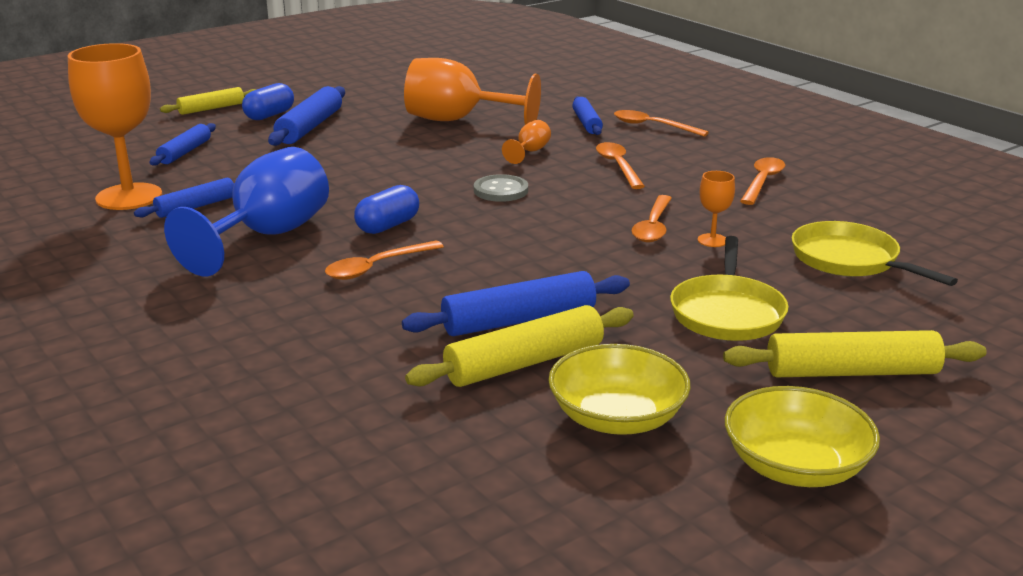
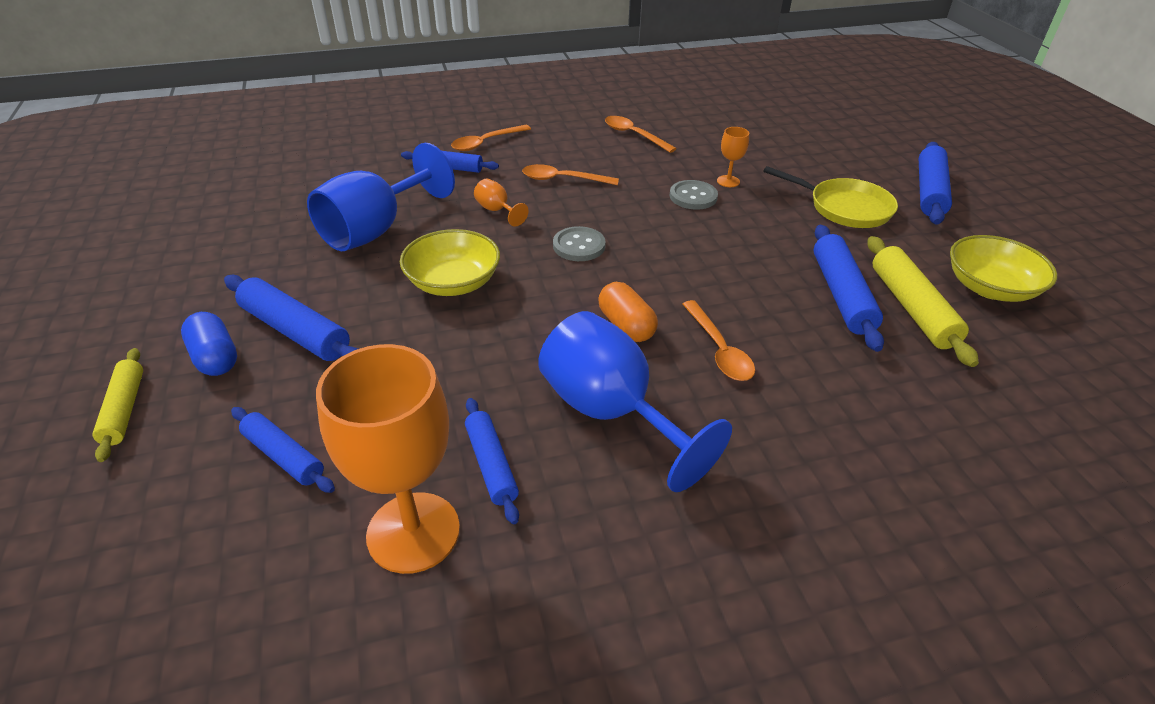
camera: 70 degrees left, 15 degrees up
blue capsule [354,185,419,234] -> orange capsule [598,282,658,342]
orange goblet [404,58,541,125] -> blue goblet [307,143,455,251]
orange spoon [632,195,672,242] -> grey button [670,180,718,210]
yellow rolling pin [723,330,987,377] -> blue rolling pin [919,142,952,225]
yellow bowl [725,386,880,487] -> yellow bowl moved to [400,229,500,296]
yellow pan [792,221,958,286] -> none

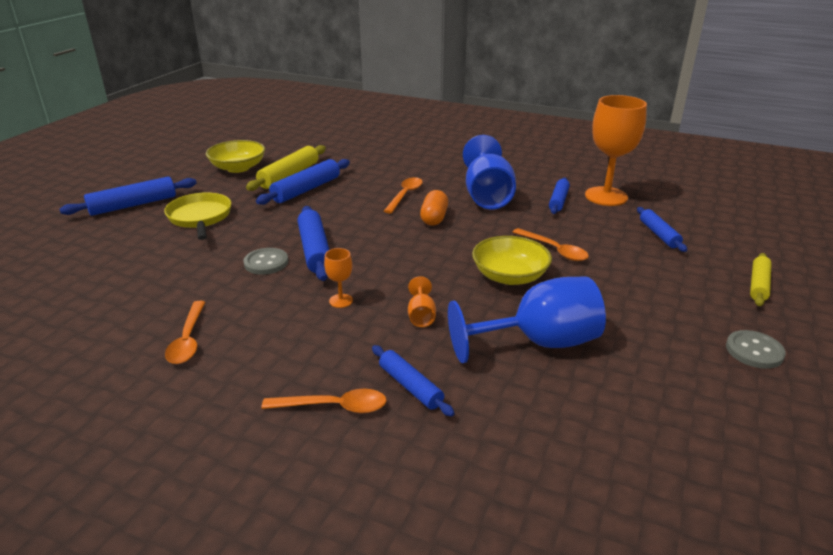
camera: 140 degrees left, 10 degrees down
blue capsule [181,312,237,376] -> none
blue rolling pin [224,275,358,361] -> blue rolling pin moved to [298,206,329,281]
orange spoon [522,164,619,185] -> orange spoon moved to [513,228,589,261]
grey button [553,226,606,261] -> grey button moved to [726,330,786,369]
orange goblet [717,127,749,187] -> orange goblet moved to [324,248,353,308]

